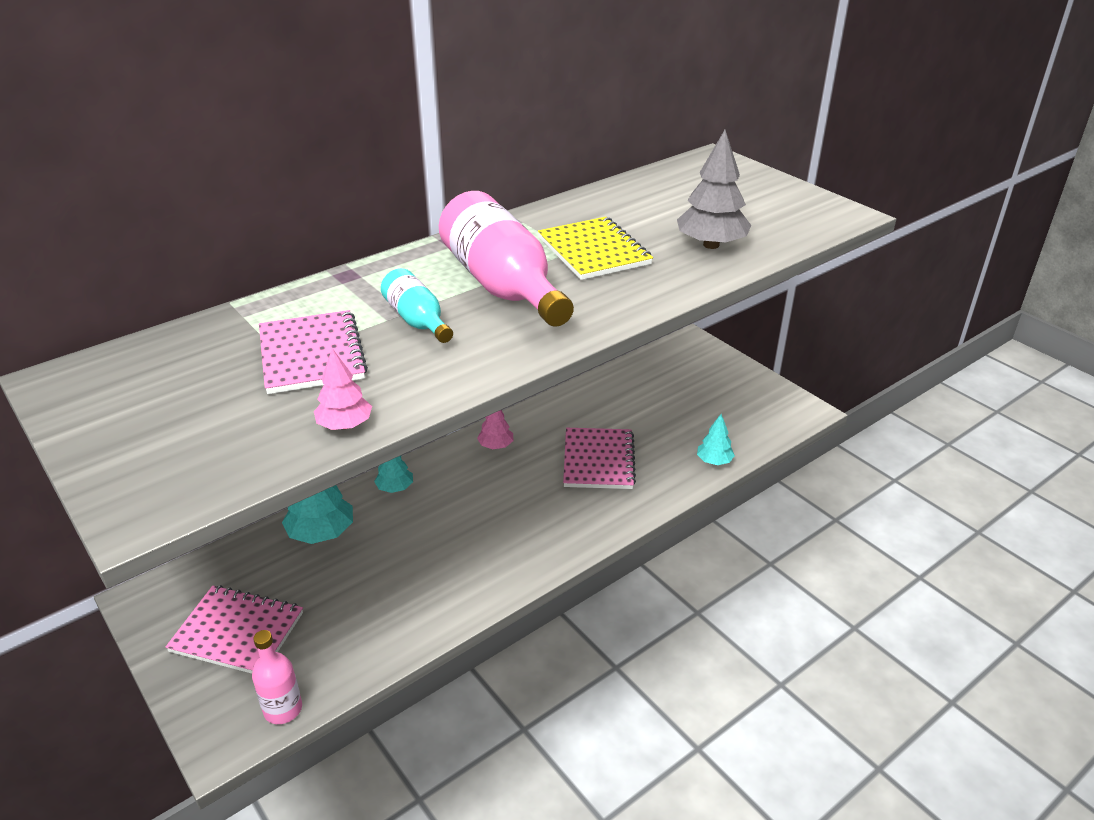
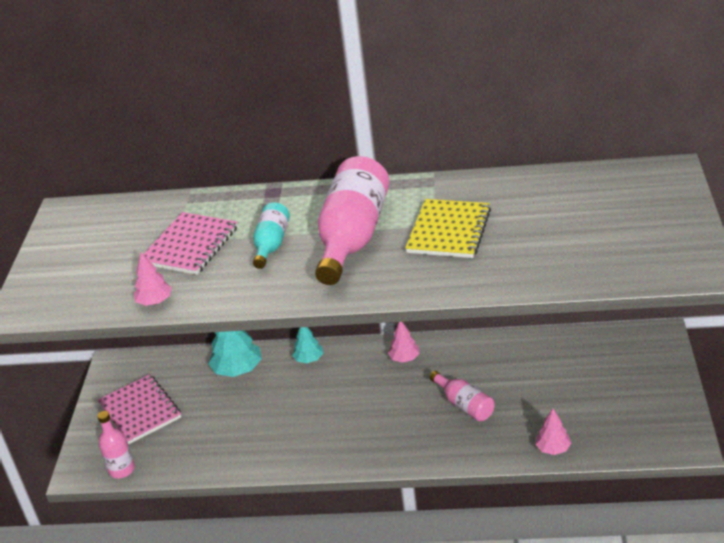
camera: 45 degrees right, 0 degrees up
pink notebook [563,428,636,489] -> pink bottle [429,371,494,421]
grey tree [677,130,751,249] -> none
turquoise tree [697,414,735,465] -> pink tree [535,408,571,455]

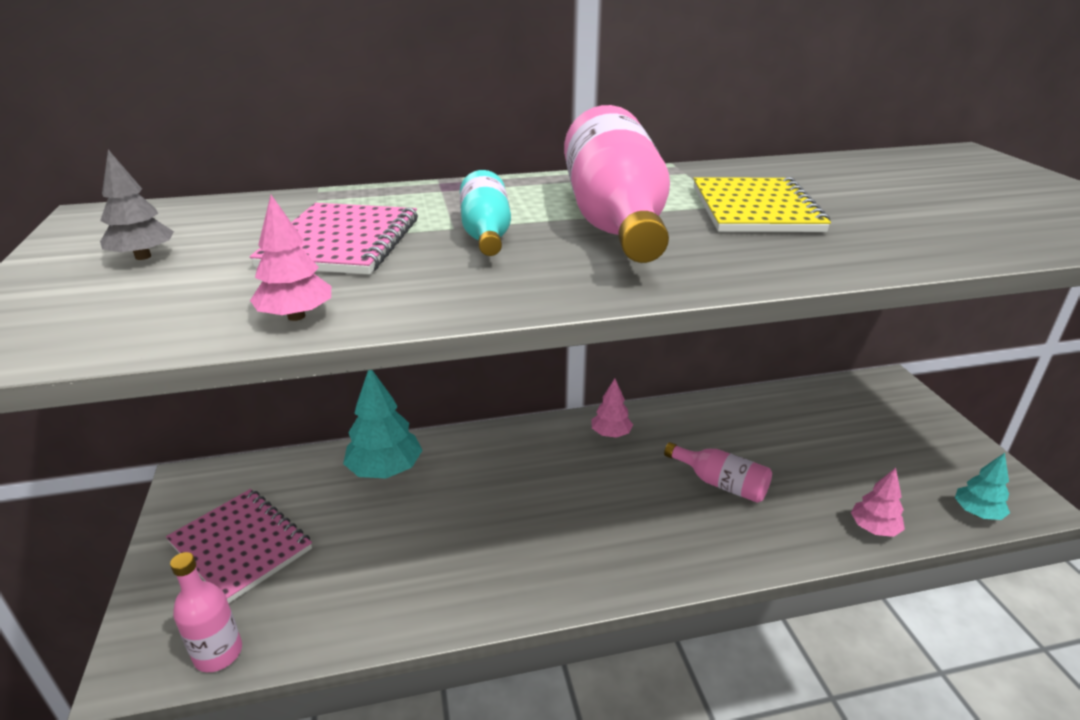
camera: 20 degrees left, 5 degrees down
turquoise tree [292,327,323,363] -> turquoise tree moved to [955,453,1010,520]
none -> grey tree [100,150,174,260]

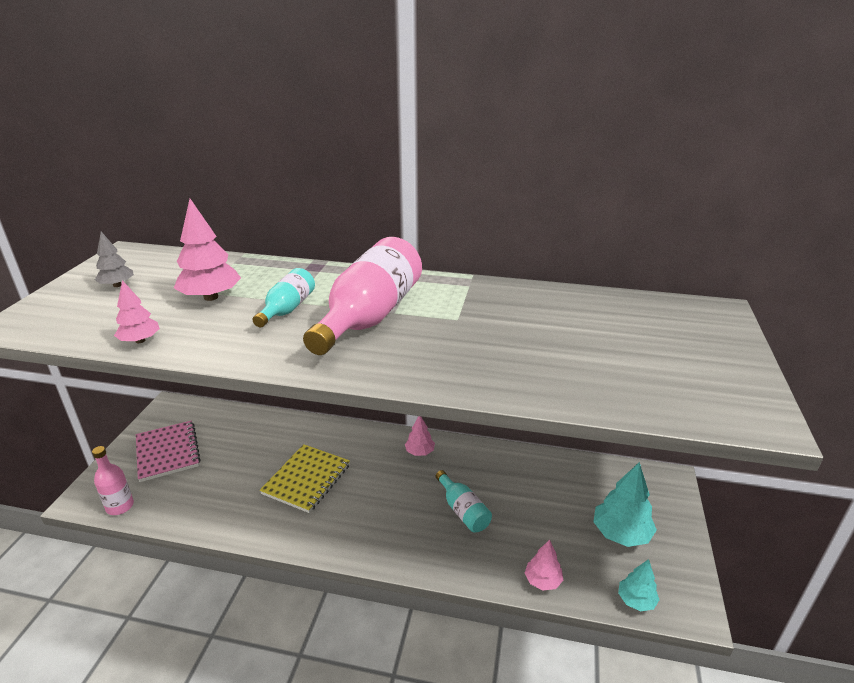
camera: 25 degrees right, 0 degrees up
pink notebook [250,203,418,274] -> pink tree [174,199,241,301]
turquoise tree [343,370,423,478] -> turquoise tree moved to [593,462,657,547]
pink bottle [664,442,772,503] -> turquoise bottle [436,470,492,533]
yellow notebook [693,177,831,232] -> yellow notebook moved to [260,444,350,513]

